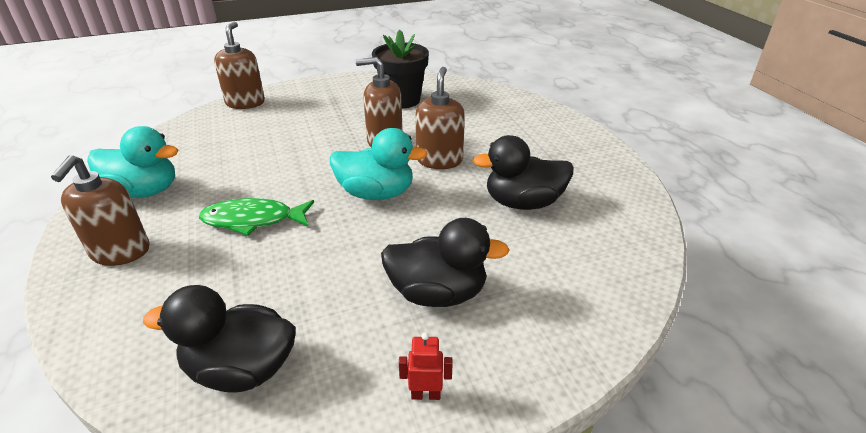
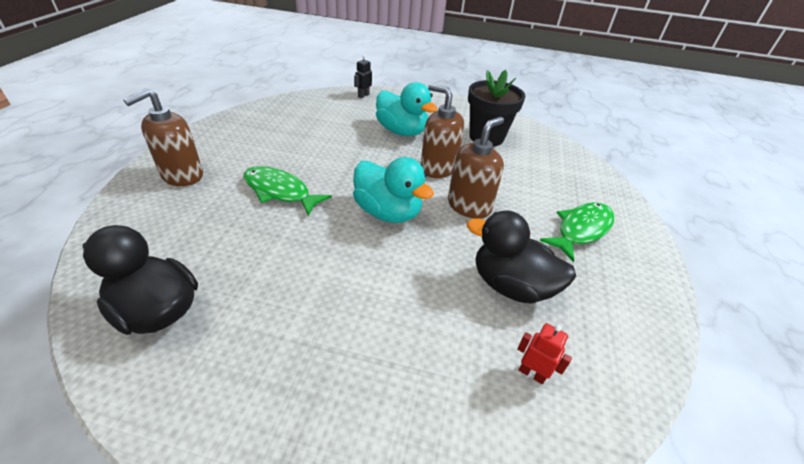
camera: 30 degrees right, 5 degrees up
turquoise duck [87,126,178,198] -> turquoise duck moved to [376,82,437,136]
brown soap dispenser [214,22,265,109] -> black robot [354,54,372,98]
black duck [381,218,510,307] -> none
red robot [399,332,453,400] -> red robot moved to [517,323,572,384]
none -> green fish [539,202,614,262]

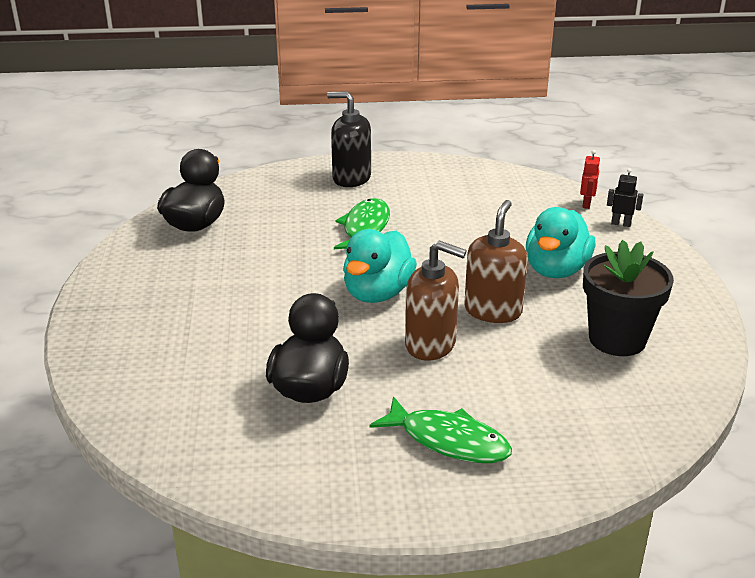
camera: 75 degrees right, 10 degrees down
brown soap dispenser [123,88,203,186] -> black soap dispenser [327,91,371,187]
red robot [517,323,572,384] -> red robot moved to [580,150,601,209]

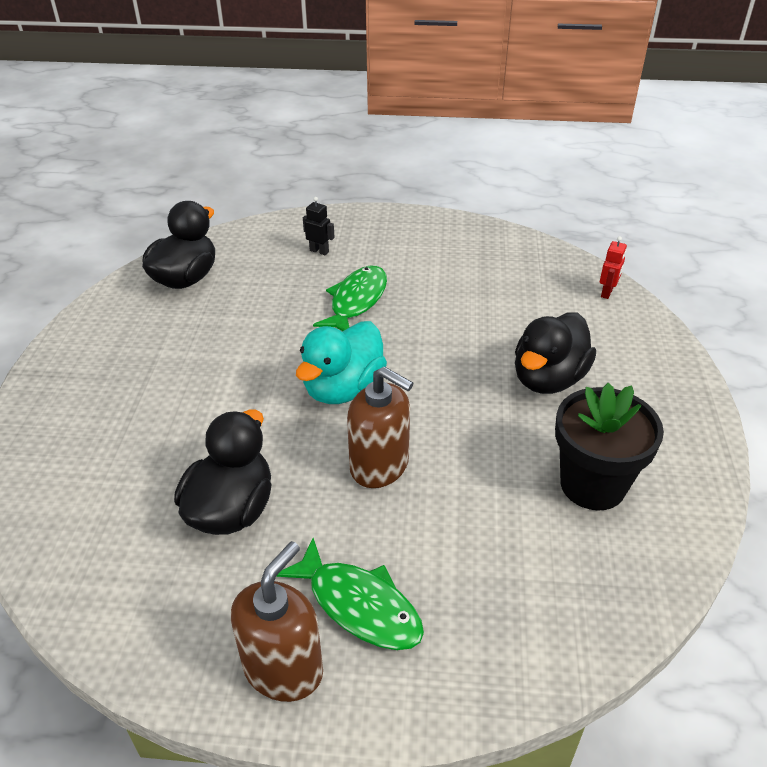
camera: 10 degrees right, 10 degrees up
black soap dispenser [327,91,371,187] -> none
brown soap dispenser [464,200,528,323] -> brown soap dispenser moved to [231,541,323,702]
turquoise duck [526,207,595,278] -> black duck [515,313,596,394]
black robot [607,168,643,227] -> black robot moved to [303,197,335,255]

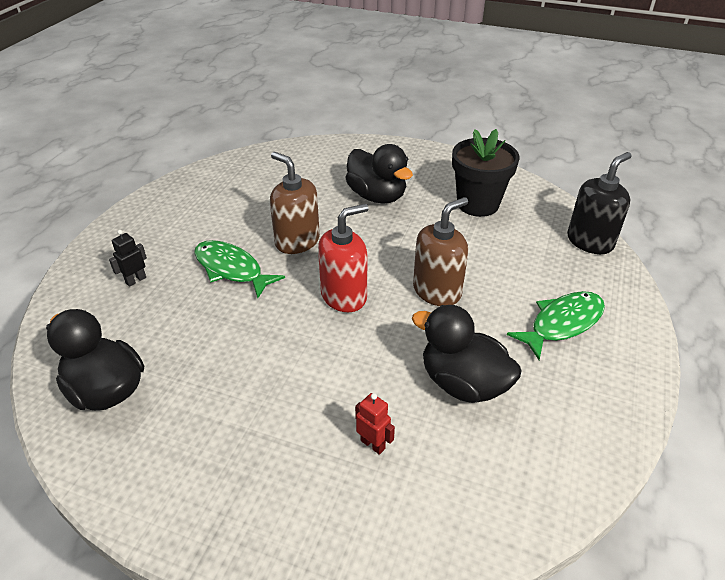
camera: 75 degrees left, 0 degrees up
brown soap dispenser [231,541,323,702] -> brown soap dispenser moved to [270,152,320,254]
turquoise duck [296,321,387,404] -> red soap dispenser [318,204,369,312]
red robot [600,236,627,299] -> red robot moved to [355,393,395,455]
none -> black soap dispenser [567,152,631,254]

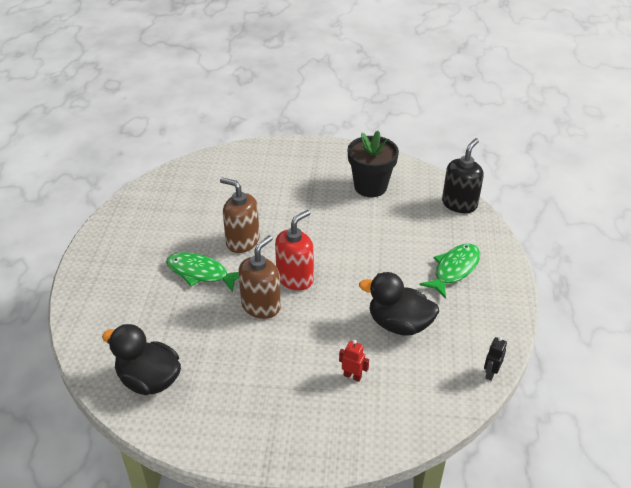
camera: 15 degrees left, 0 degrees up
black robot [109,230,147,287] -> black robot moved to [484,337,507,381]
black duck [345,144,413,204] -> none
brown soap dispenser [413,197,468,306] -> brown soap dispenser moved to [238,235,281,319]

